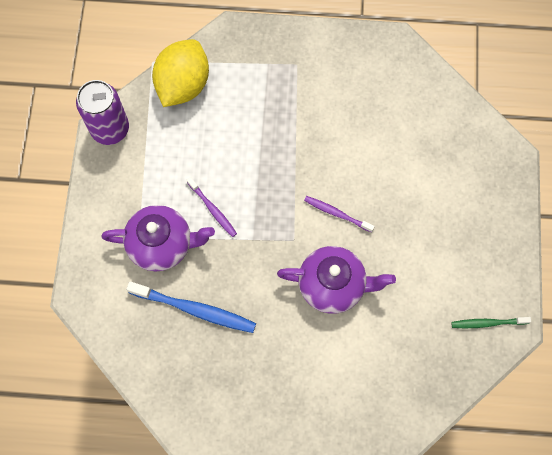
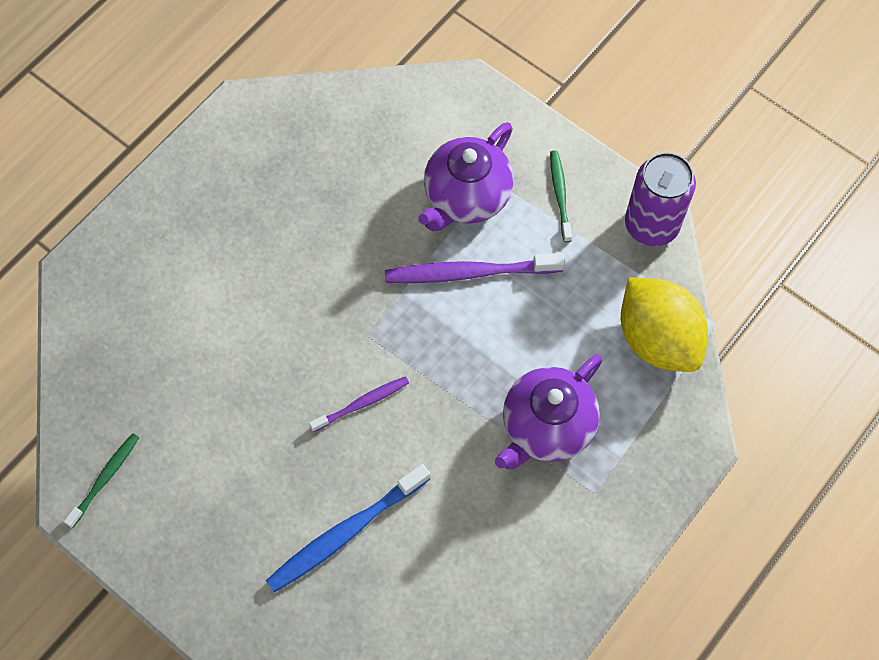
camera: 125 degrees right, 5 degrees down
blue toothbrush [126,281,256,333] -> blue toothbrush moved to [266,464,430,593]
purple toothbrush [187,177,237,237] -> purple toothbrush [385,253,565,283], size x1.71
purple teapot [277,246,396,314] -> purple teapot moved to [495,354,602,469]
none -> green toothbrush [550,150,572,242]

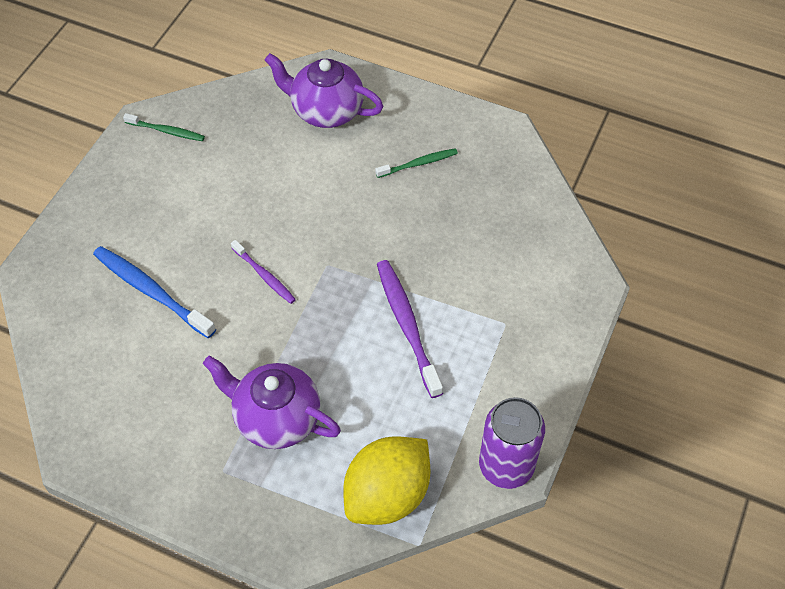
camera: 75 degrees right, 10 degrees down
purple teapot [418,122,514,231] -> purple teapot moved to [265,53,384,128]
green toothbrush [550,150,572,242] -> green toothbrush moved to [375,148,458,178]

